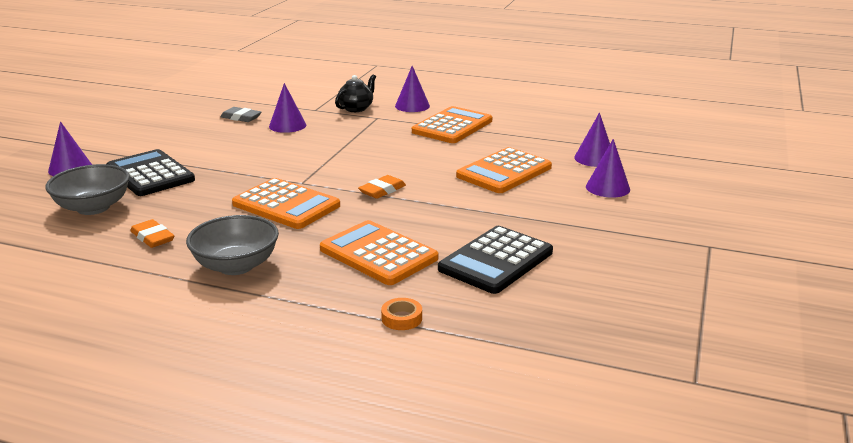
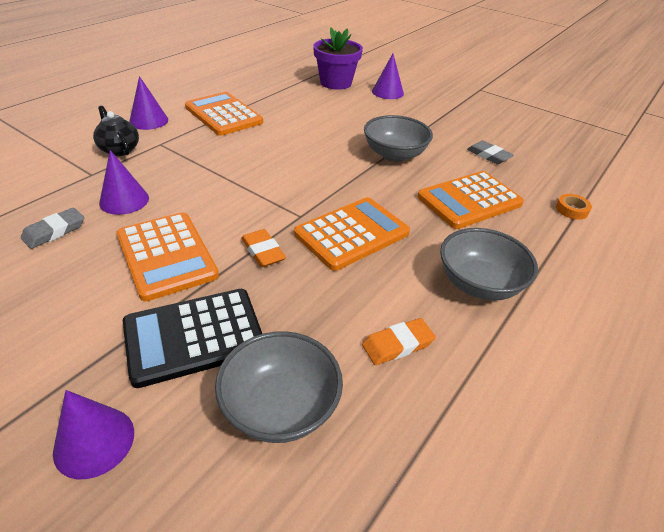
camera: 75 degrees left, 15 degrees up
orange eraser [358,175,406,199] -> orange eraser moved to [241,229,286,267]
black calculator [438,226,553,294] -> grey eraser [467,140,514,164]
orange calculator [456,147,552,193] -> orange calculator moved to [117,212,219,301]
purple cone [574,112,610,167] -> purple flower pot [313,27,363,90]
none -> grey bowl [364,115,433,162]

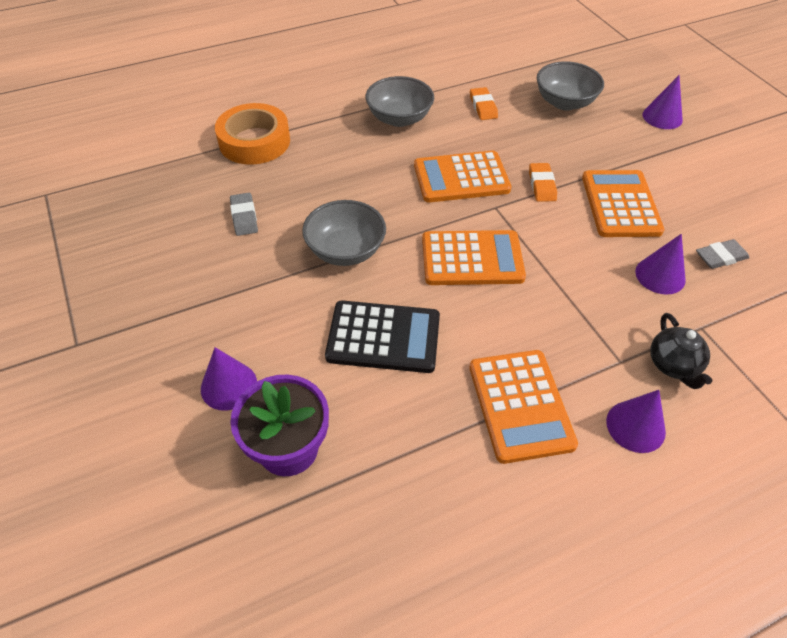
camera: 150 degrees left, 10 degrees up
black calculator [123,289,262,388] -> black calculator moved to [325,300,440,373]
orange eraser [362,318,436,365] -> orange eraser turned 75 degrees clockwise [470,87,498,120]
orange calculator [417,171,524,229] -> orange calculator moved to [422,230,526,285]
orange tape [556,194,592,220] -> orange tape [215,103,290,165], size x2.46

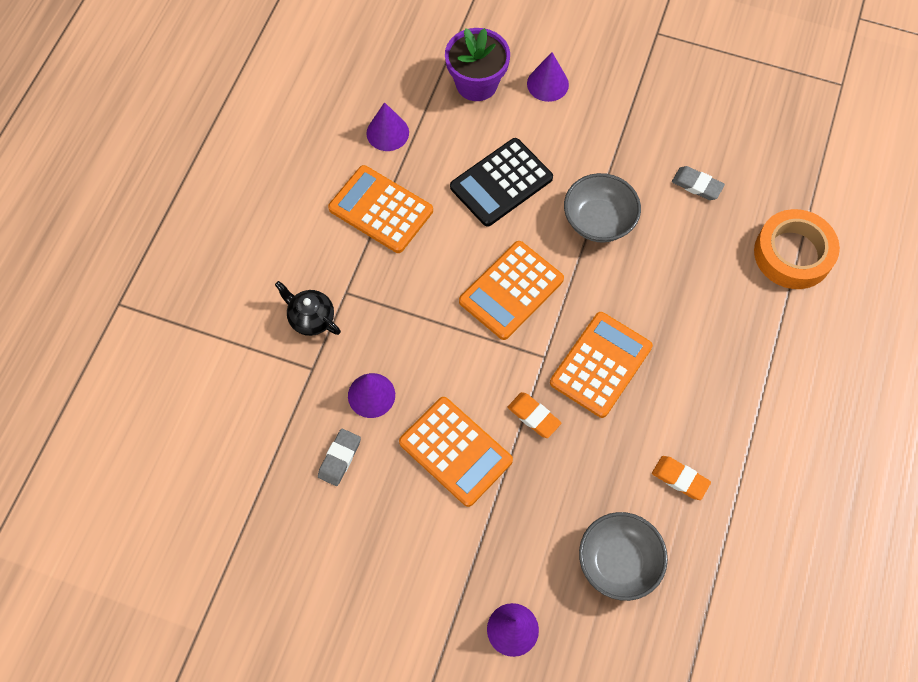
camera: 135 degrees right, 15 degrees up
grey bowl [366,76,434,127] -> none
purple cone [606,390,666,453] -> purple cone moved to [367,102,409,151]

